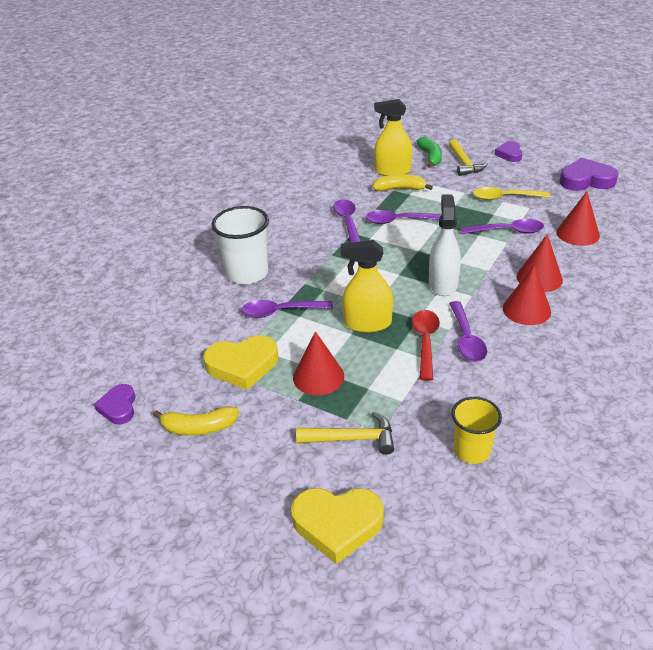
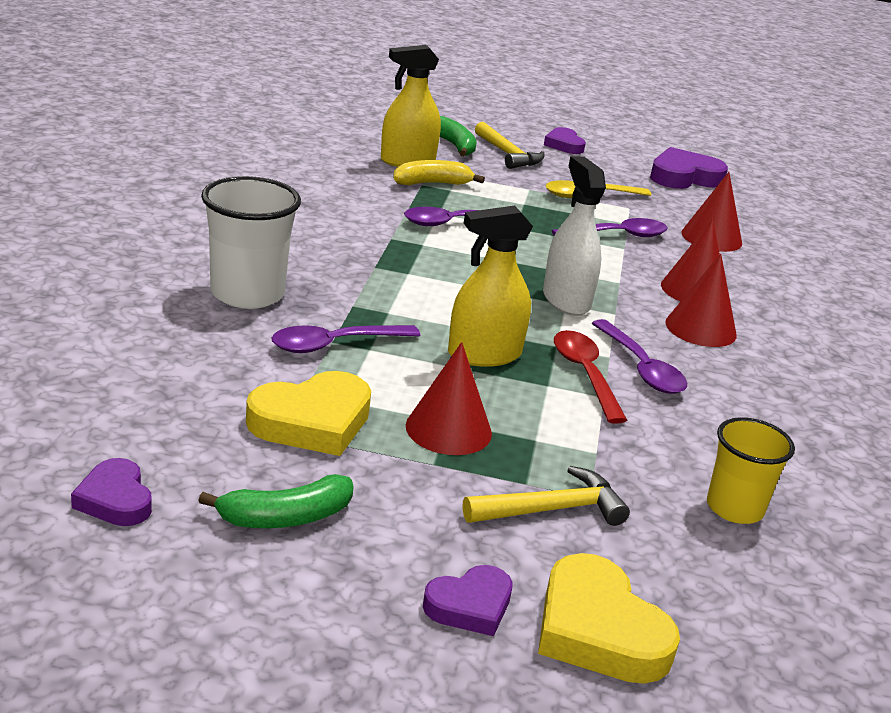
camera: 25 degrees left, 10 degrees down
yellow banana [153,406,239,436] -> green banana [198,474,354,528]
yellow heart [291,488,384,564] -> yellow heart turned 75 degrees clockwise [538,553,680,684]
purple spoon [333,199,361,243] -> none
none -> purple heart [423,565,513,636]

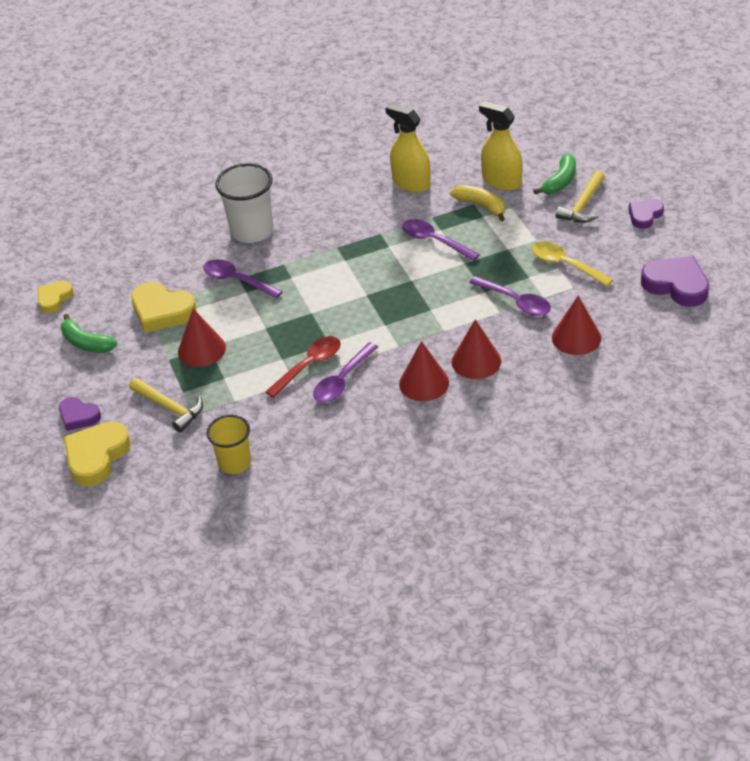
camera: 65 degrees right, 15 degrees up
purple heart [71,458,152,526] -> yellow heart [38,281,74,313]
yellow spray bottle [448,206,533,367] -> yellow spray bottle moved to [385,103,431,193]
white spray bottle [543,156,606,316] -> none

